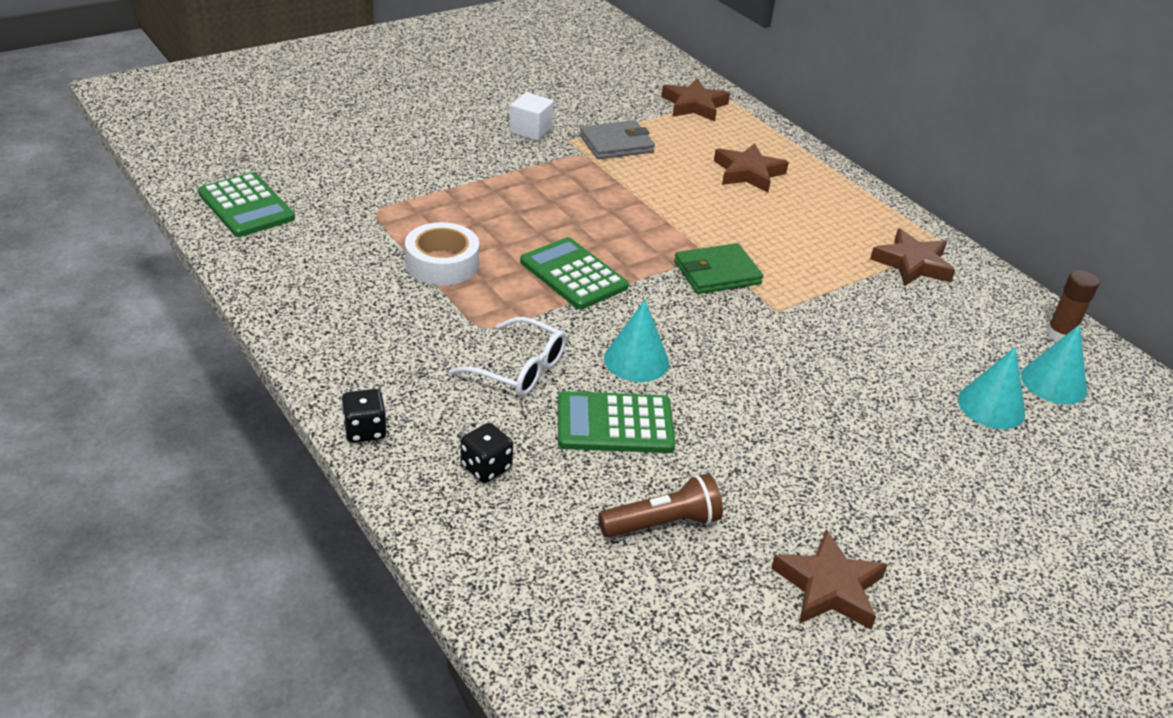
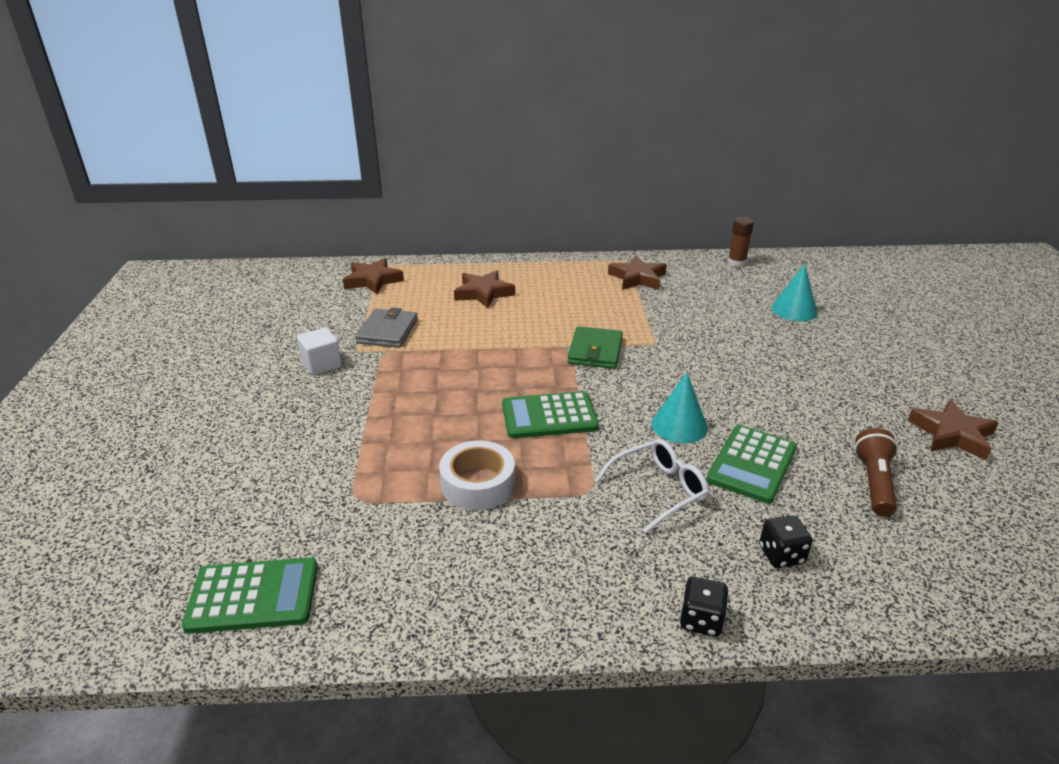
camera: 55 degrees left, 5 degrees down
turquoise cone [1021,324,1087,404] -> none

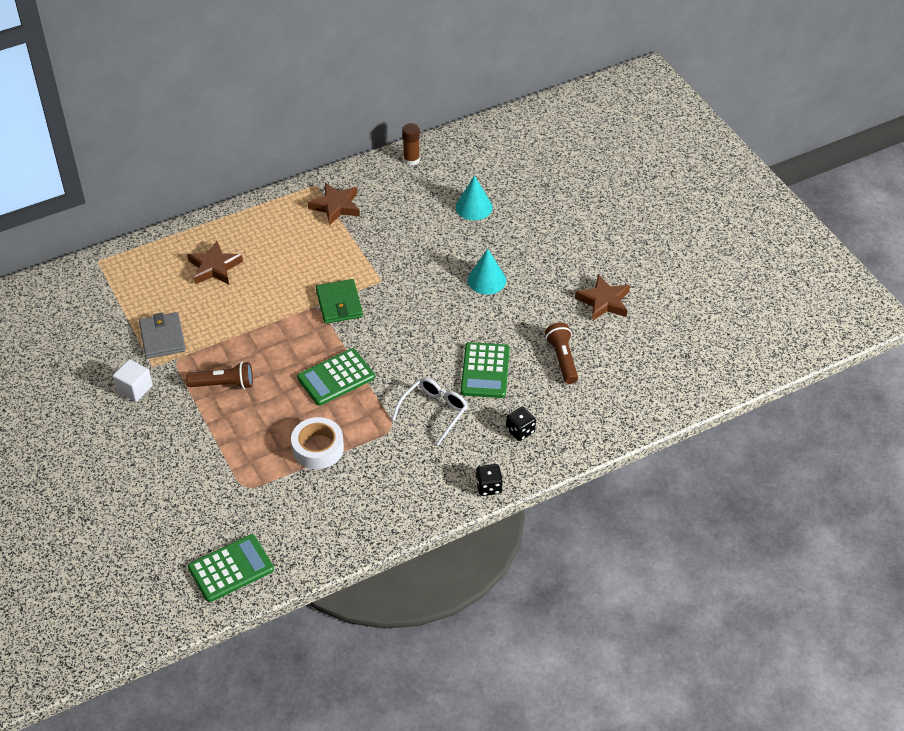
camera: 25 degrees left, 15 degrees up
brown star [343,258,404,294] -> none
turquoise cone [652,373,708,443] -> turquoise cone moved to [467,249,506,295]
none -> brown flashlight [186,362,253,389]

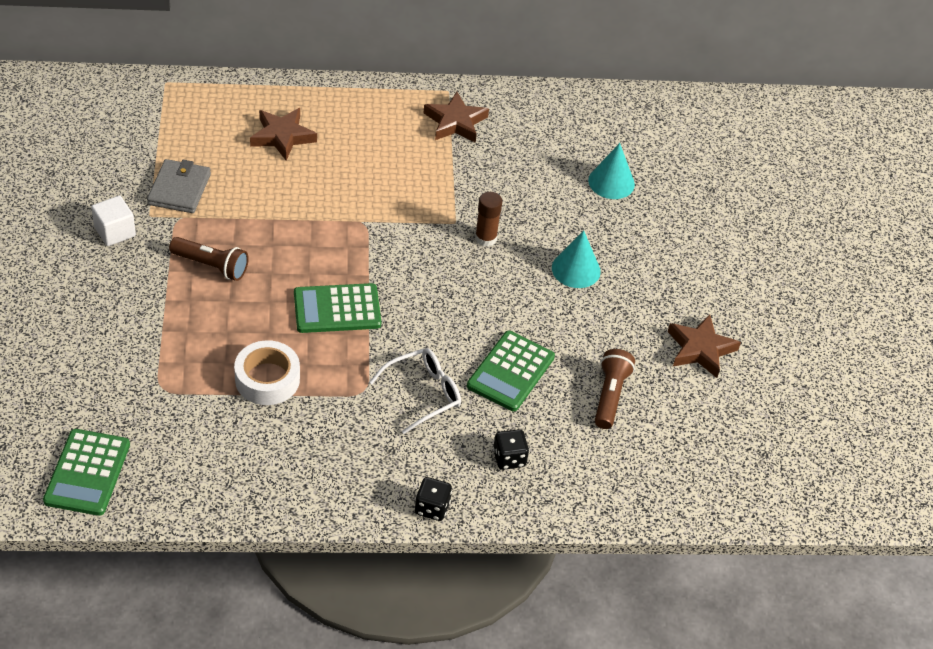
camera: 20 degrees right, 0 degrees up
green calculator [188,534,274,602] -> green calculator turned 105 degrees clockwise [43,429,130,516]
green wallet [316,279,363,324] -> none
brown glue stick [402,123,420,166] -> brown glue stick moved to [475,192,502,247]

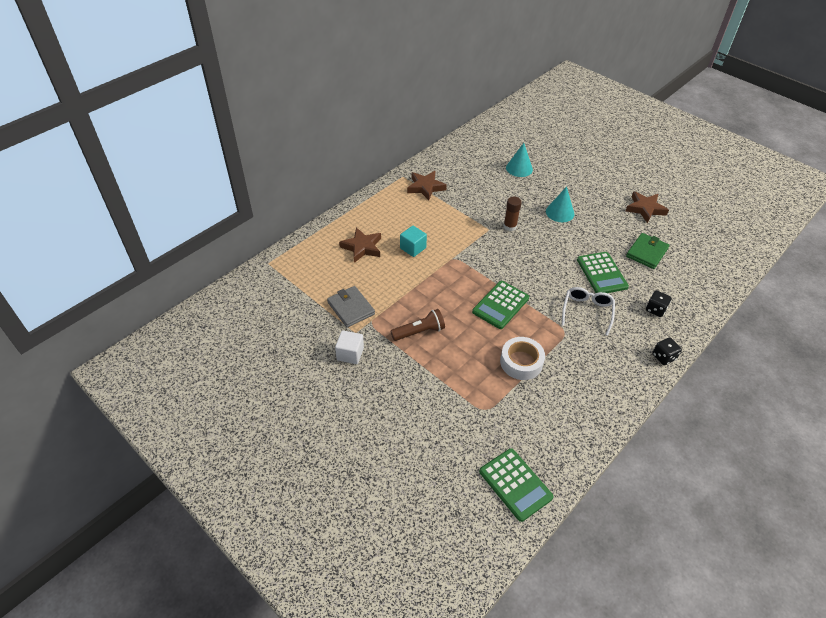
camera: 40 degrees left, 0 degrees up
brown flashlight [595,349,635,429] -> green wallet [626,233,669,269]
none -> turquoise cube [400,226,427,257]

